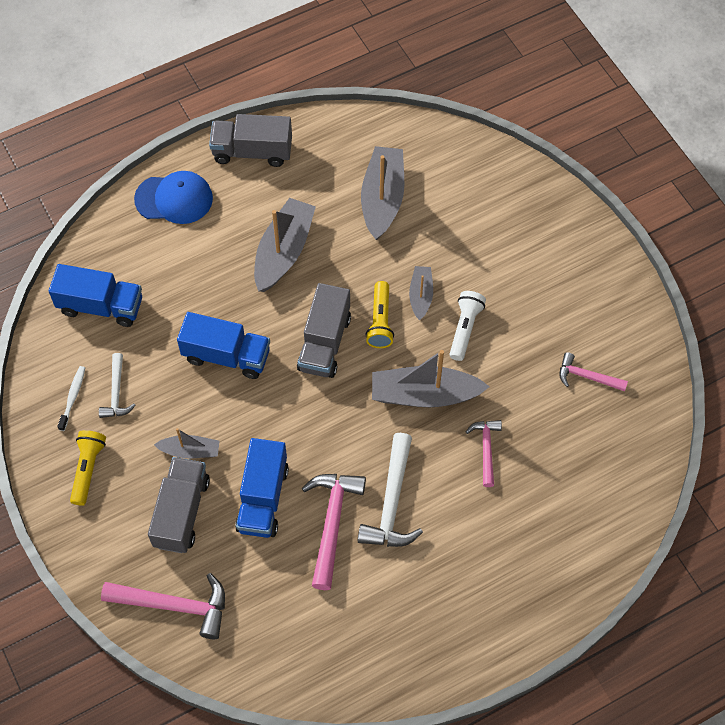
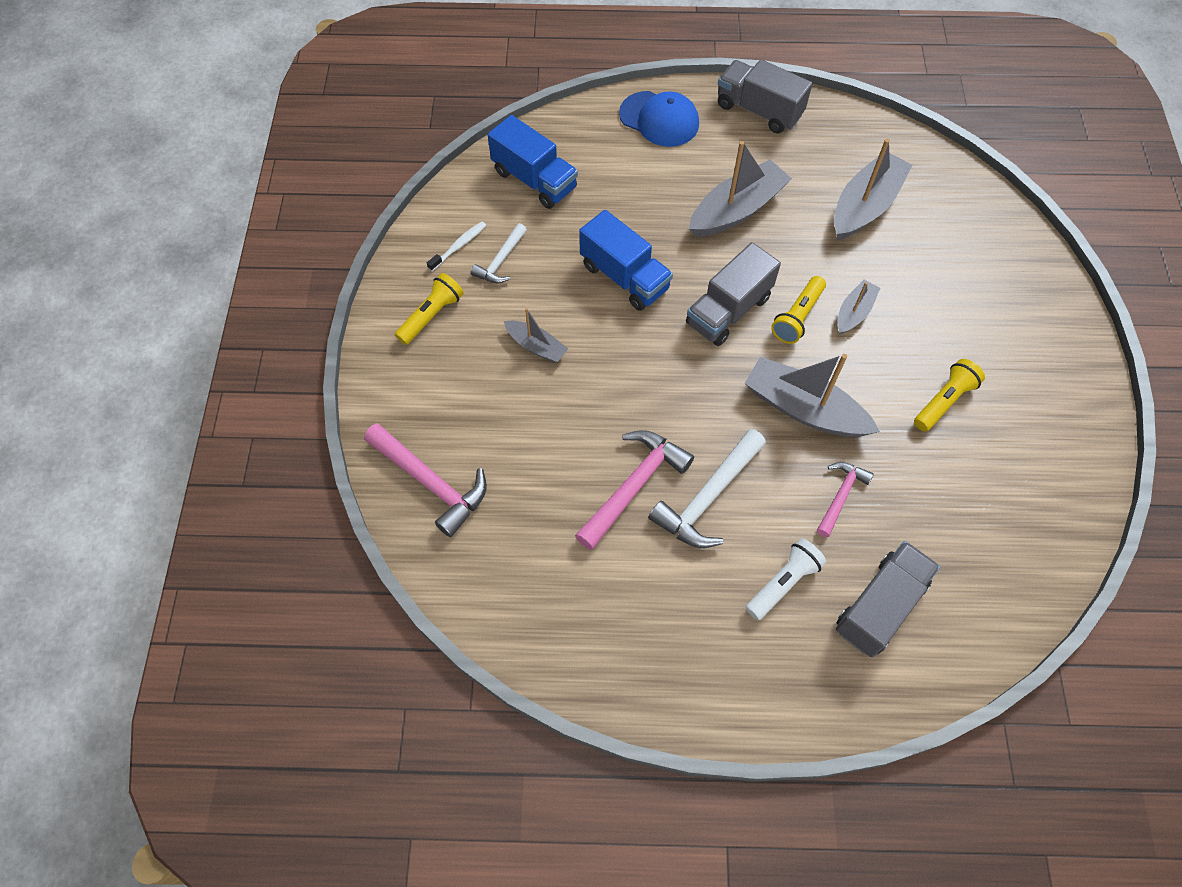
camera: 30 degrees right, 0 degrees up
grey truck [148,457,210,553] -> grey truck moved to [836,541,940,658]
blue truck [235,438,289,538] -> none
white flashlight [449,291,486,361] -> white flashlight moved to [746,539,826,620]
pink hammer [559,352,628,391] -> none
none -> yellow flashlight [914,359,985,431]

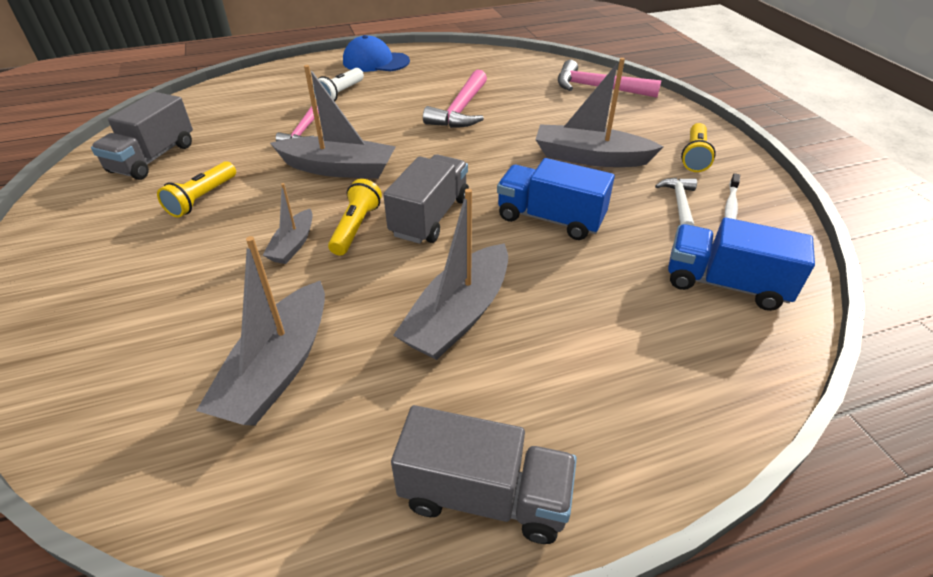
camera: 160 degrees right, 20 degrees down
grey boat [504,308,568,363] -> grey boat [535,58,664,167], size x1.83
blue cap [619,91,699,147] -> blue cap moved to [343,35,410,72]
white hammer [648,429,766,548] -> none
grey truck [836,541,940,658] -> grey truck moved to [91,92,193,180]

